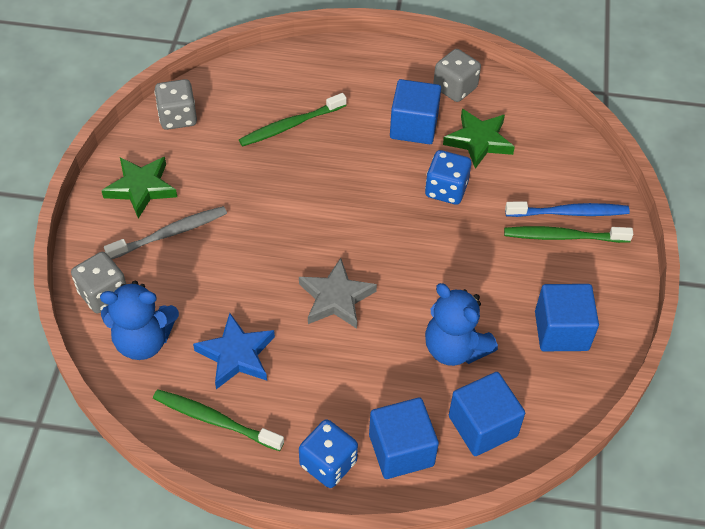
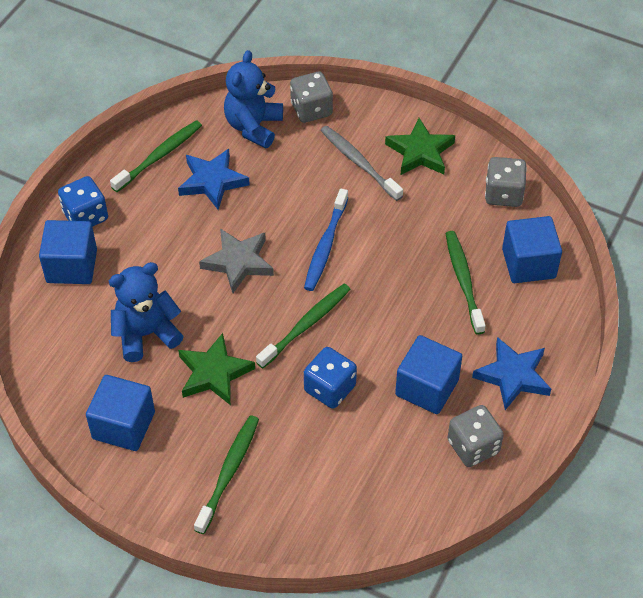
camera: 110 degrees right, 0 degrees up
grey toothbrush [104,206,227,259] -> grey toothbrush turned 150 degrees clockwise [320,126,403,201]
green star [443,109,515,169] -> green star moved to [178,333,255,405]
blue cube [449,372,525,456] -> blue cube moved to [502,216,562,283]
blue toothbrush [505,201,630,217] -> blue toothbrush moved to [304,188,348,291]
none -> green toothbrush [256,284,351,368]
none -> blue star [472,337,551,410]

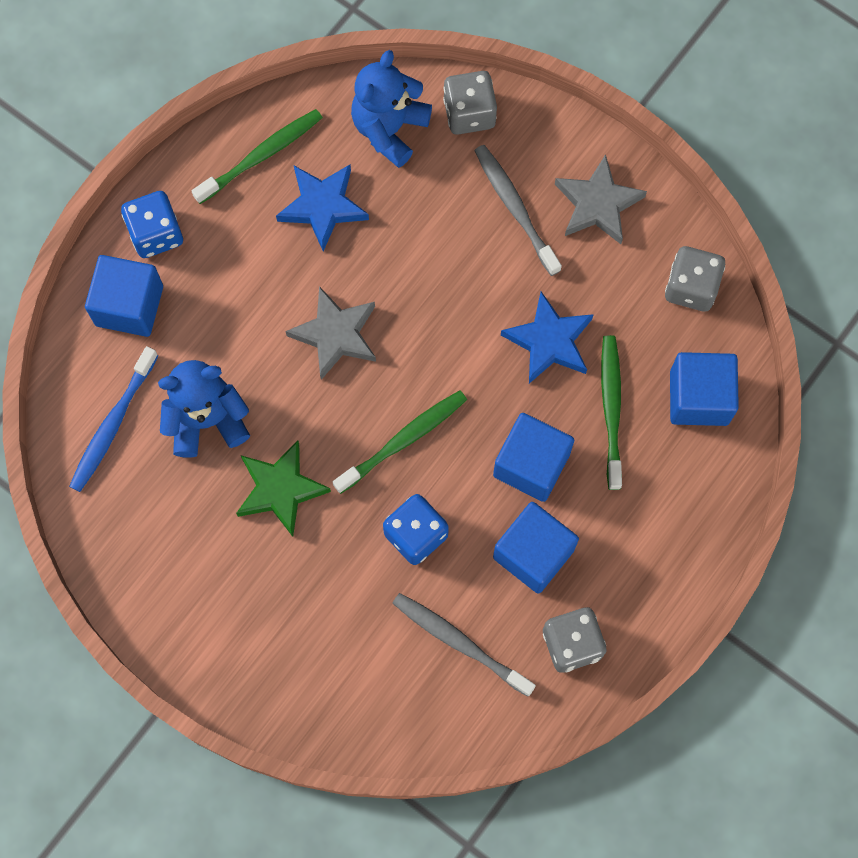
camera: 10 degrees right, 20 degrees up
blue cube [86,375,155,451] -> blue cube moved to [493,413,574,502]
green toothbrush [194,415,259,534] -> none
blue toothbrush [304,188,348,291] -> blue toothbrush moved to [69,346,158,492]
green star [385,118,455,175] -> grey star [555,154,647,244]
blue star [472,337,551,410] -> blue star moved to [501,292,594,384]
none -> grey toothbrush [392,593,536,697]

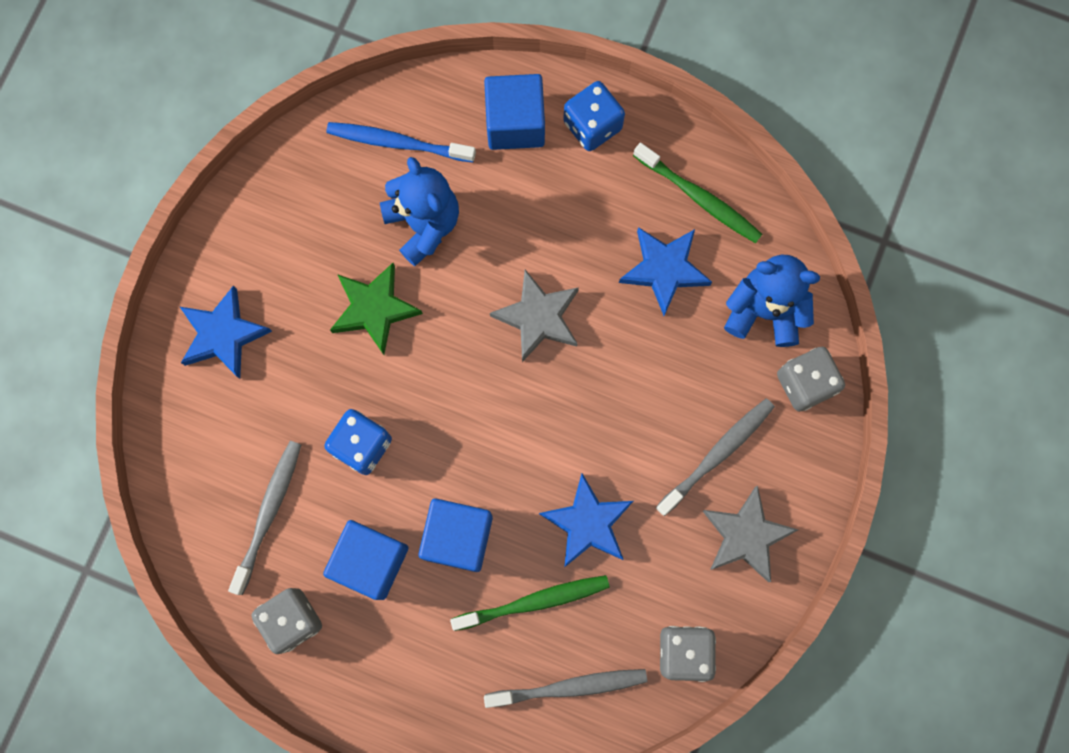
camera: 75 degrees right, 5 degrees up
green toothbrush [333,390,467,494] -> none
blue cube [670,352,739,426] -> grey toothbrush [484,669,647,708]
none -> blue star [180,285,272,379]

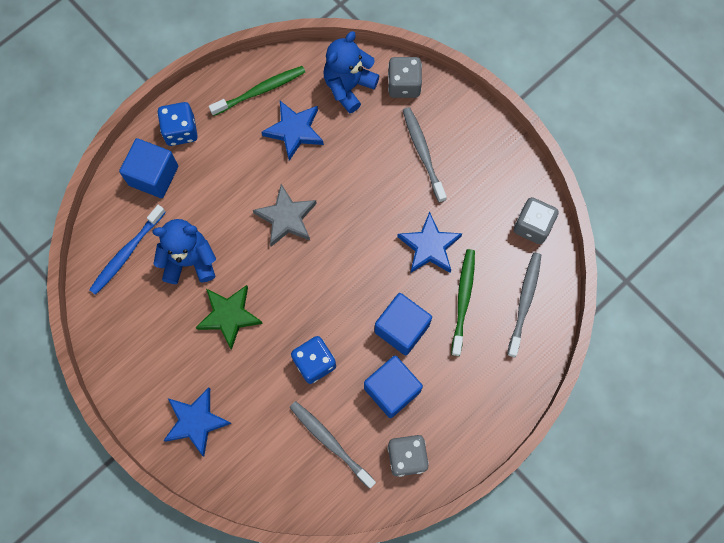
camera: 65 degrees left, 5 degrees down
grey star [703,486,798,582] -> none

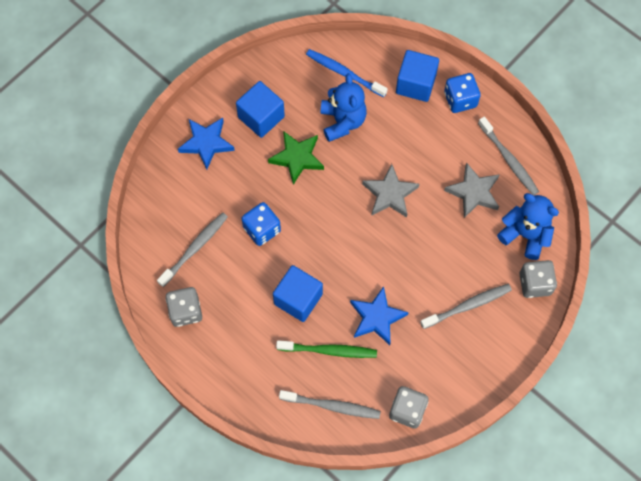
camera: 85 degrees right, 5 degrees down
green toothbrush [209,66,305,116] -> grey toothbrush [478,117,539,195]
blue star [261,101,324,161] -> grey star [444,162,500,218]
blue cube [364,355,423,418] -> blue cube moved to [236,81,285,138]

